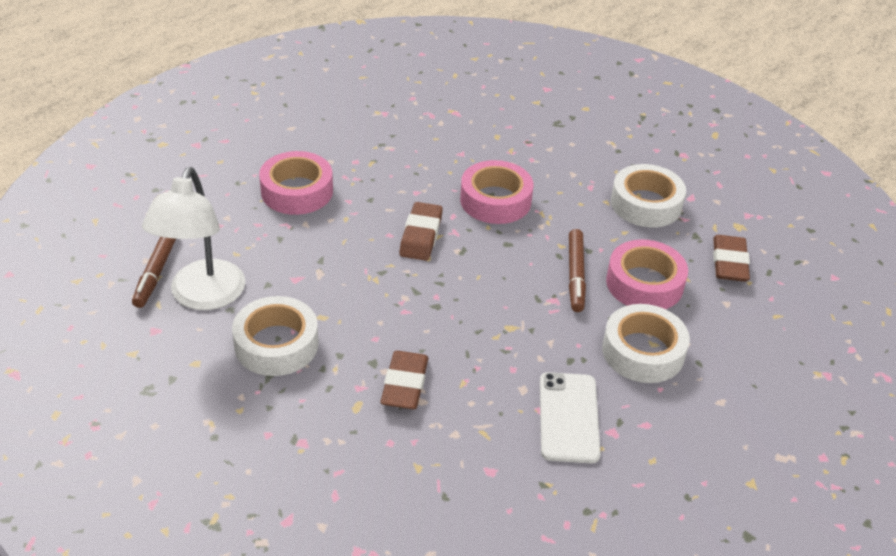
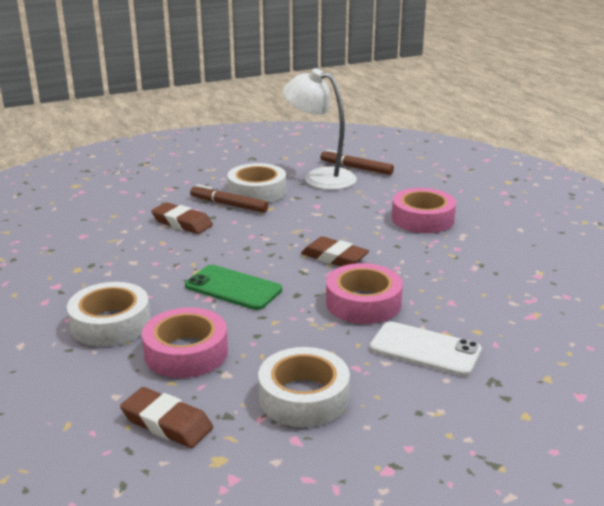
camera: 115 degrees right, 15 degrees down
white phone [540,372,601,463] -> white phone moved to [370,321,482,376]
brown marker [569,229,586,312] -> brown marker moved to [190,184,268,213]
none -> green phone [185,265,282,310]

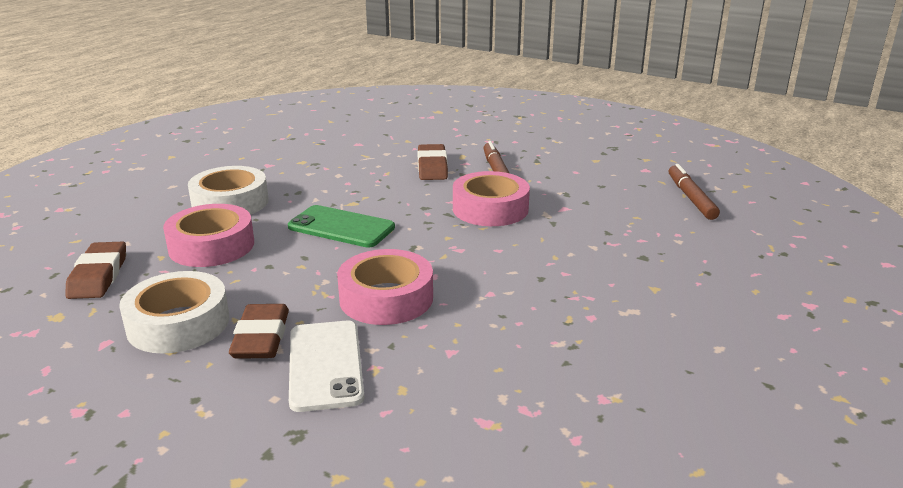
camera: 55 degrees right, 0 degrees up
green phone [185,265,282,310] -> green phone turned 60 degrees counterclockwise [288,205,395,248]
white tape [227,163,286,203] -> none
white lamp [283,68,357,190] -> none
brown eraser [301,236,369,266] -> brown eraser moved to [229,304,289,359]
pink tape [392,188,456,233] -> pink tape moved to [453,171,530,226]

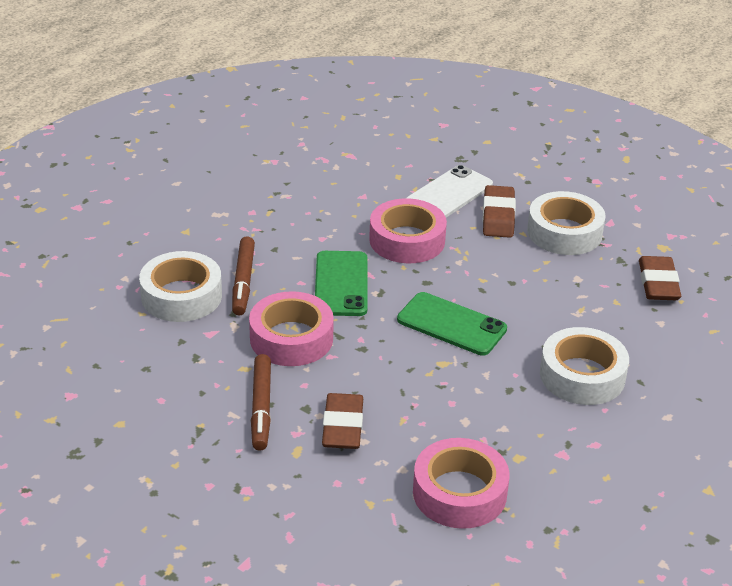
camera: 175 degrees left, 10 degrees up
pink tape [163,204,254,267] -> pink tape moved to [413,438,510,529]
white phone [289,321,364,412] -> white phone turned 45 degrees clockwise [405,165,493,218]
brown marker [669,164,720,220] -> brown marker moved to [232,236,255,315]
none -> white tape [139,251,222,322]
none -> green phone [315,251,367,316]

